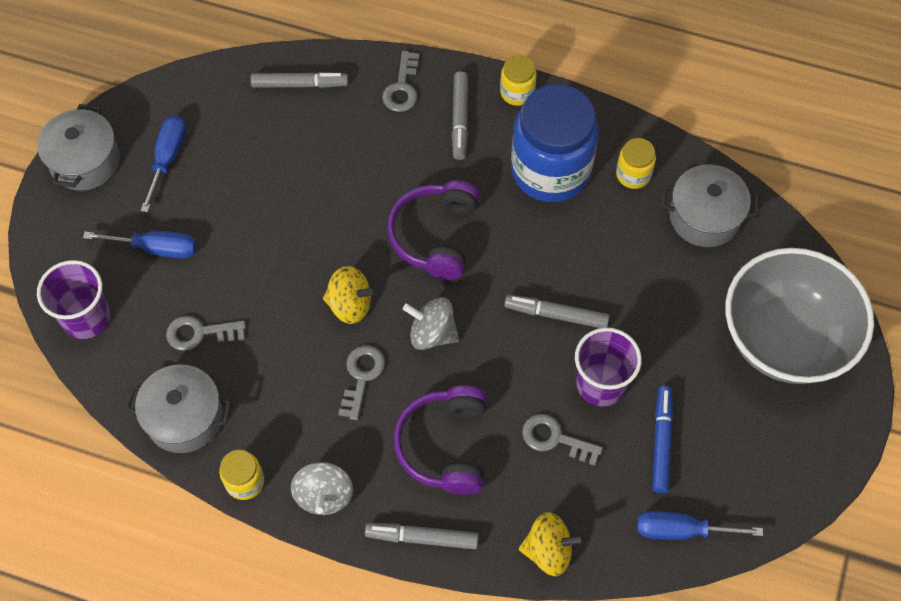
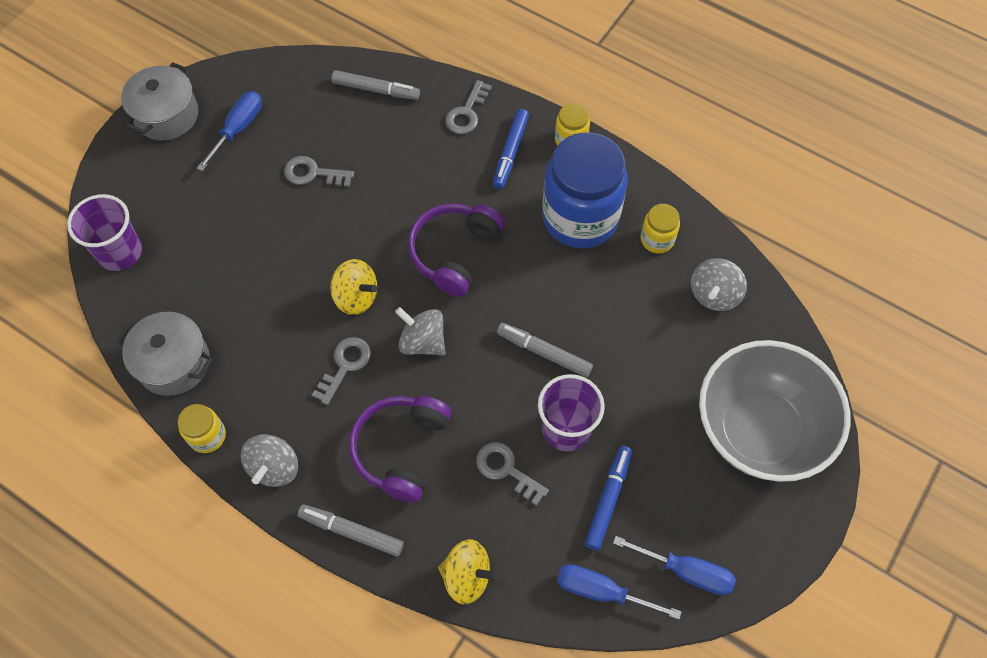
camera: 15 degrees right, 0 degrees up
blue screwdriver [83,231,197,258] -> blue screwdriver moved to [613,536,736,595]
grey key [166,316,246,351] -> grey key moved to [284,156,354,187]
grey marker [452,71,468,160] -> blue marker [493,109,529,189]
grey pot [661,164,759,247] -> grey spinning top [691,258,747,311]

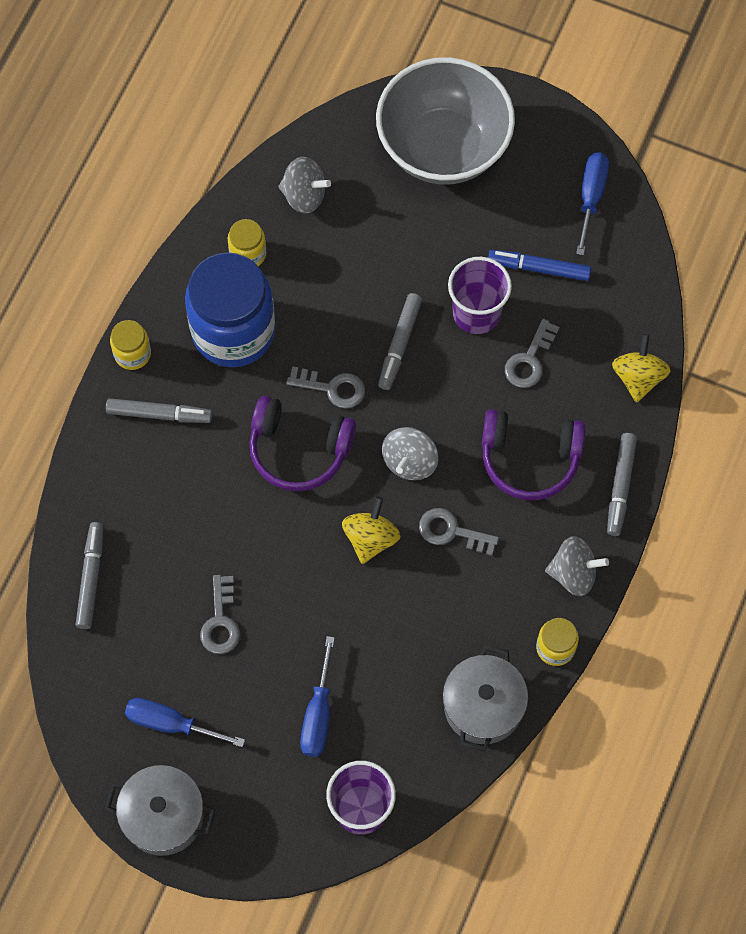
camera: 100 degrees left, 5 degrees up
grey key [445,80,492,134] -> grey key moved to [287,366,365,409]
blue marker [493,109,529,189] -> grey marker [106,398,212,423]
blue screwdriver [557,564,682,619] -> blue screwdriver moved to [300,636,335,757]

